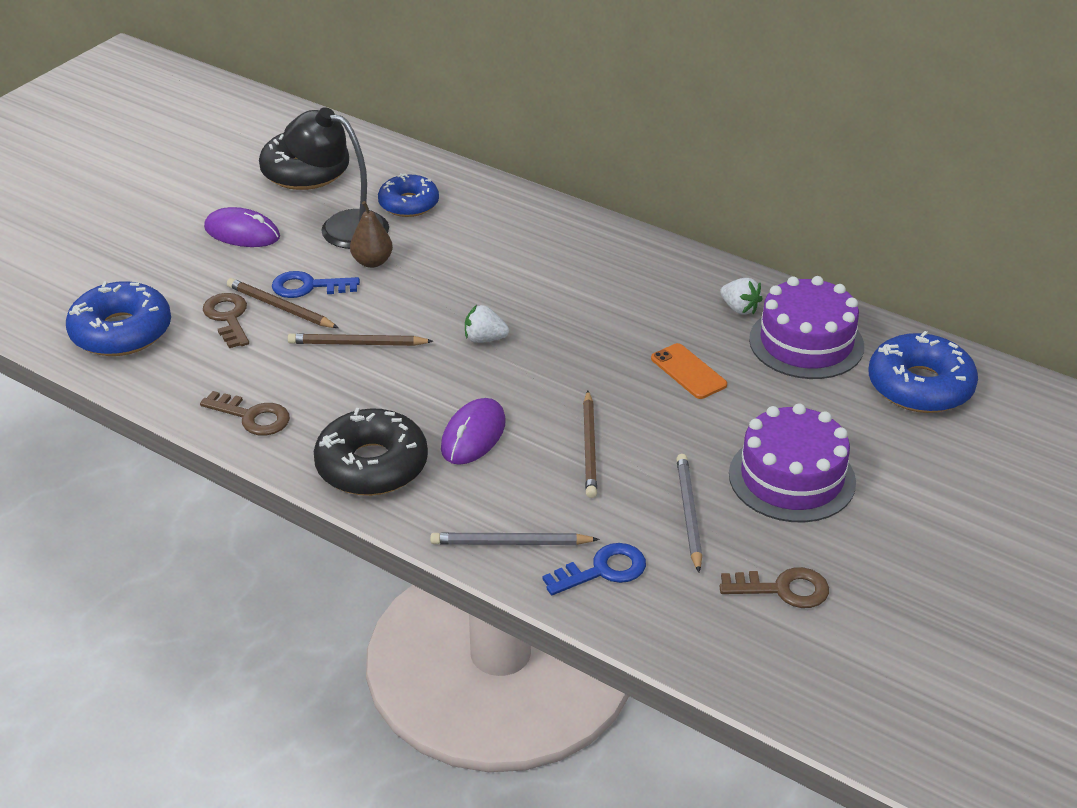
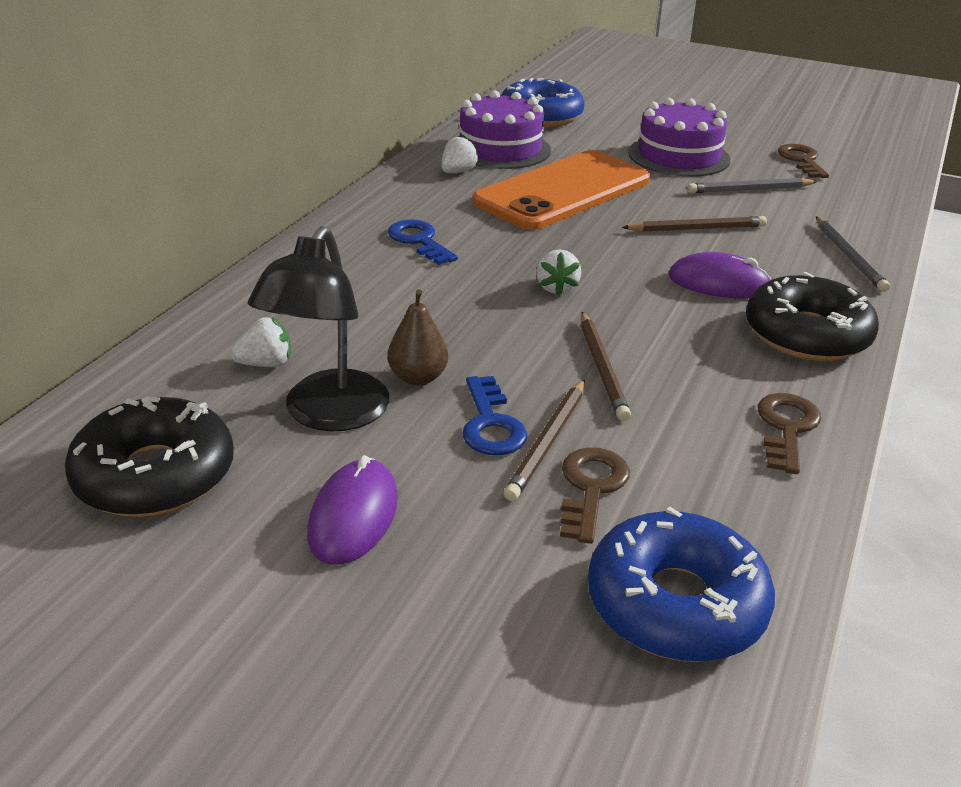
camera: 100 degrees left, 5 degrees down
brown key [203,293,249,348] -> brown key turned 135 degrees clockwise [560,447,630,544]
blue donut [378,173,439,217] -> white strawberry [231,317,291,367]
blue key [542,543,646,595] -> blue key moved to [388,219,458,265]
orange phone [651,343,727,399] -> orange phone [473,150,651,230], size x2.40

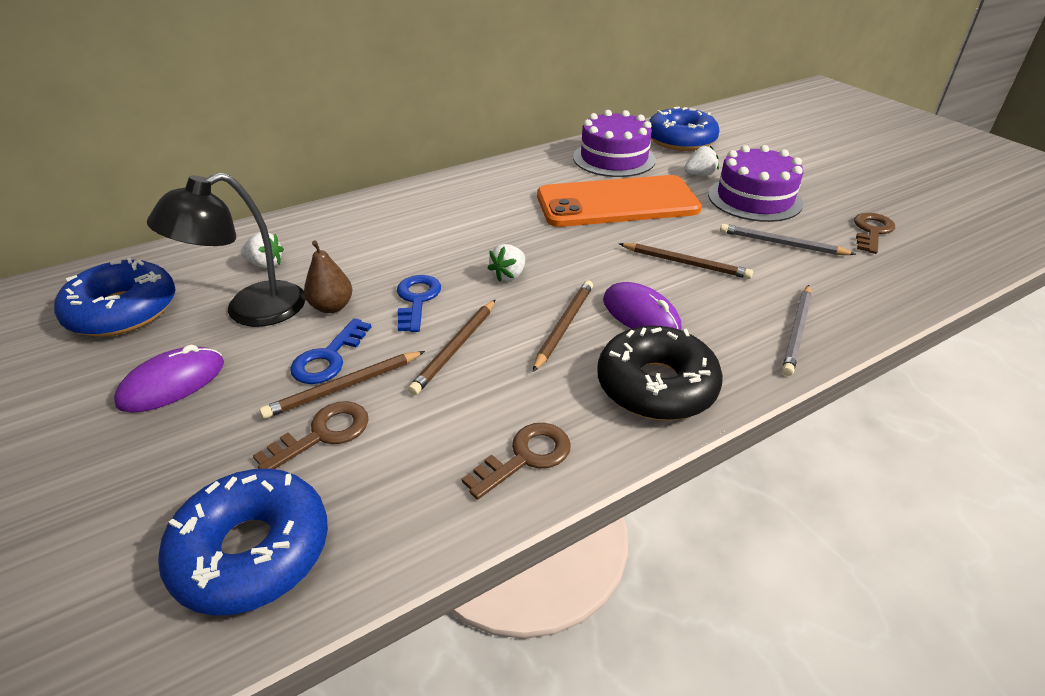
camera: 35 degrees right, 5 degrees up
black donut [65,396,234,517] -> blue donut [54,258,175,337]
blue key [388,219,458,265] -> blue key moved to [397,275,441,332]
white strawberry [442,135,479,173] -> white strawberry moved to [684,145,719,175]
none -> brown pencil [533,280,593,372]

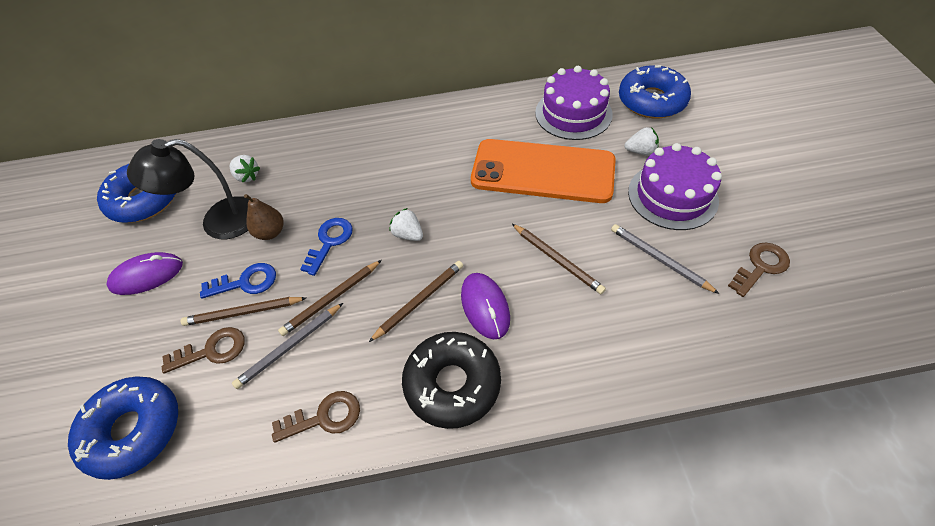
camera: 25 degrees right, 15 degrees up
blue key [290,318,371,384] -> blue key turned 150 degrees counterclockwise [200,263,276,299]
white strawberry [488,244,525,282] -> white strawberry turned 75 degrees clockwise [389,208,423,241]
grey pencil [782,285,812,376] -> grey pencil moved to [232,303,343,389]

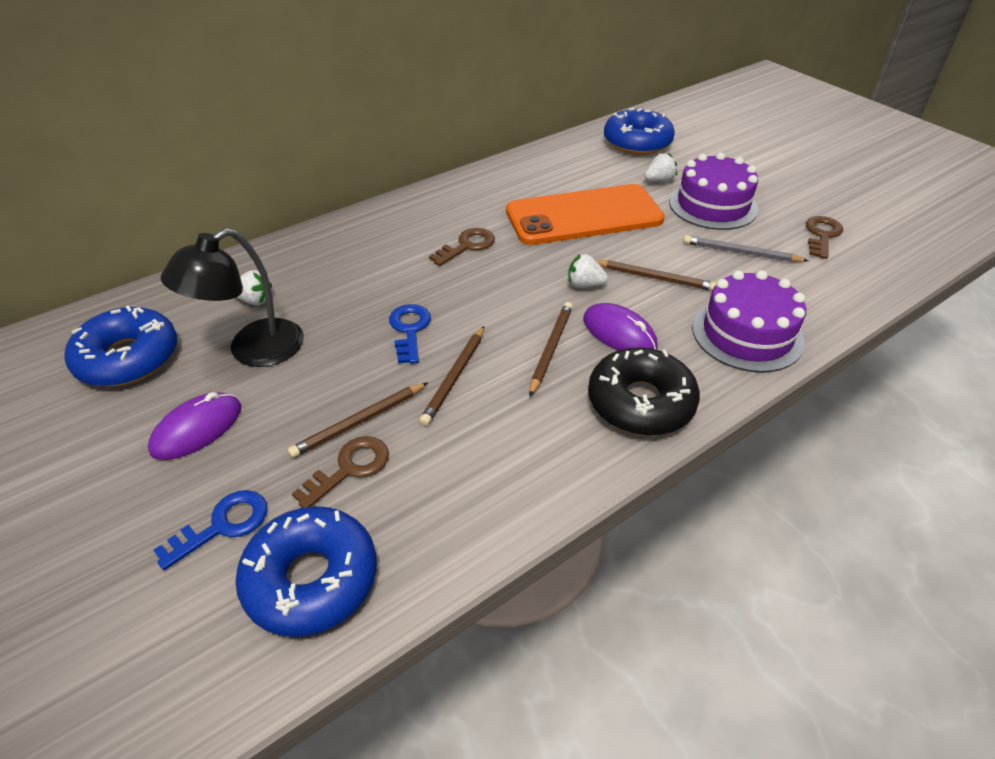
camera: 30 degrees left, 10 degrees down
blue key [200,263,276,299] -> blue key moved to [153,490,267,570]
grey pencil [232,303,343,389] -> none
brown pear [244,194,283,240] -> none
brown key [272,391,360,443] -> brown key moved to [429,228,495,266]
white strawberry [389,208,423,241] -> white strawberry moved to [568,254,608,288]
purple cake [535,66,613,140] -> purple cake moved to [692,270,806,373]

